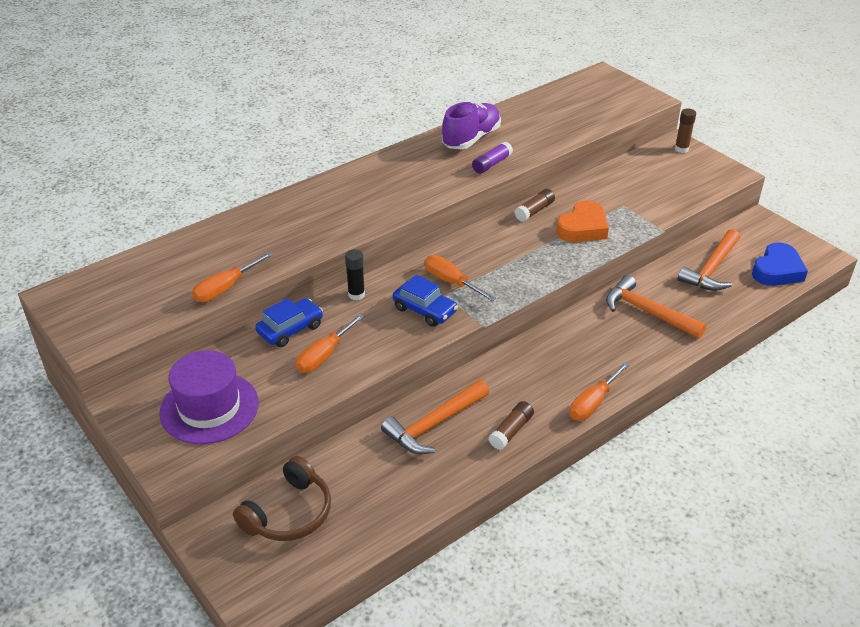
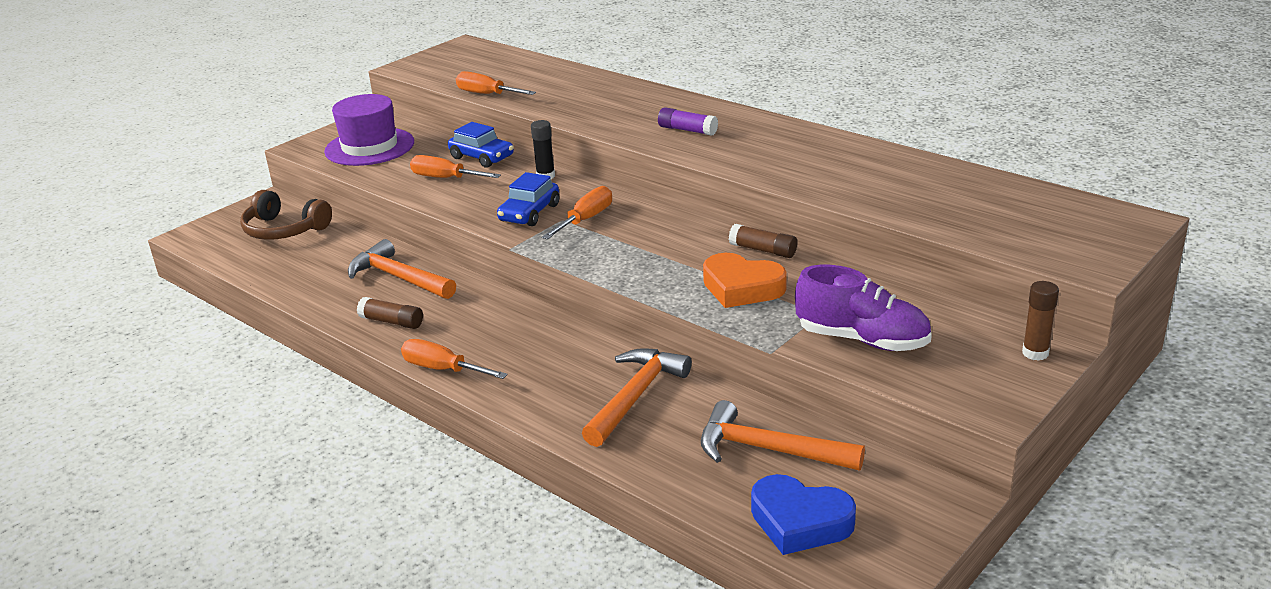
camera: 80 degrees right, 10 degrees down
purple shoe [442,102,501,149] -> purple shoe moved to [795,265,932,351]
purple glue stick [472,141,513,174] -> purple glue stick moved to [658,107,718,136]

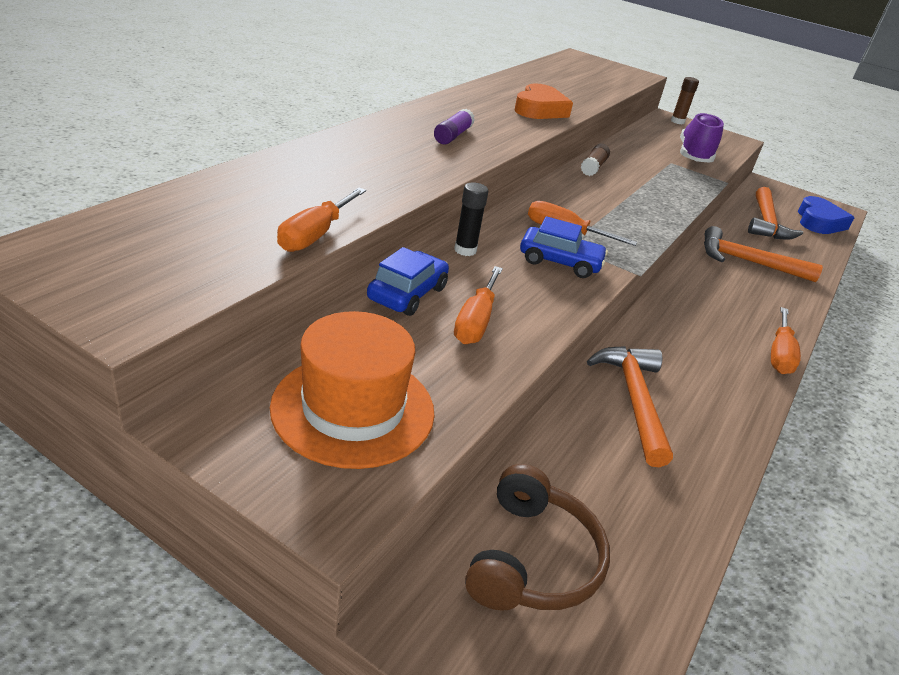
camera: 105 degrees left, 5 degrees up
purple hat [324,94,414,166] -> orange hat [270,311,435,469]
orange hammer [348,239,456,299] -> orange hammer turned 150 degrees clockwise [587,346,673,467]
brown glue stick [357,297,423,329] -> none
orange heart [703,253,787,308] -> orange heart moved to [514,83,573,119]

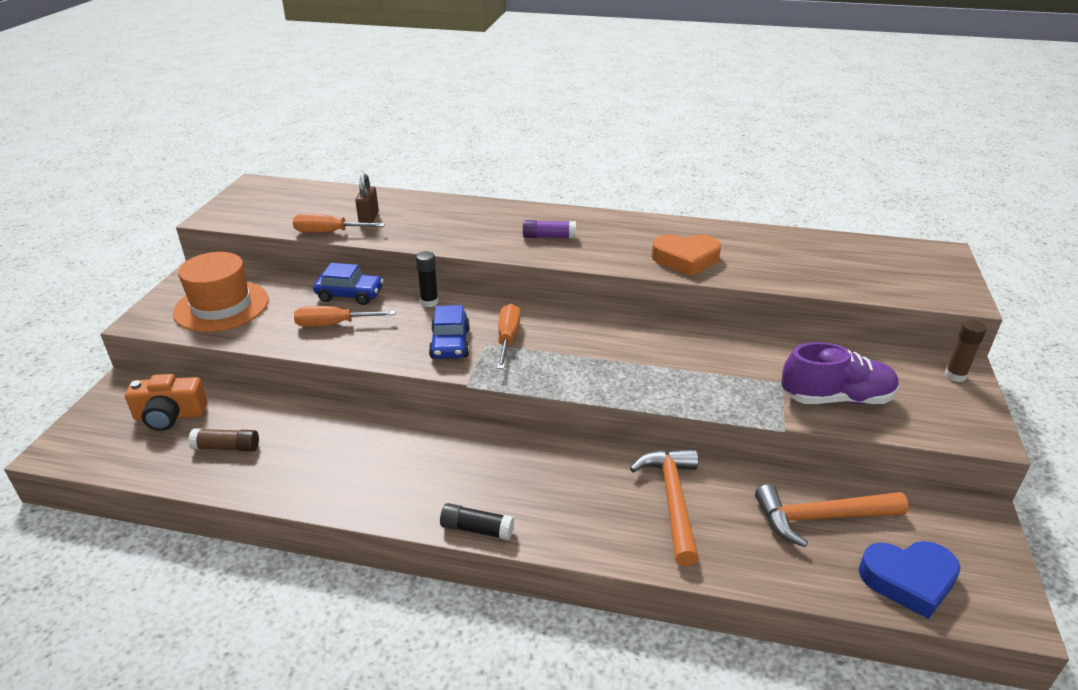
camera: 75 degrees right, 0 degrees up
brown headphones [465,464,610,611] -> orange camera [125,374,207,431]
brown glue stick [581,144,610,176] -> brown glue stick moved to [188,428,259,452]
orange hammer [587,346,673,467] -> none
orange screwdriver [771,307,801,374] -> black glue stick [440,503,514,540]
none -> brown padlock [355,174,379,223]

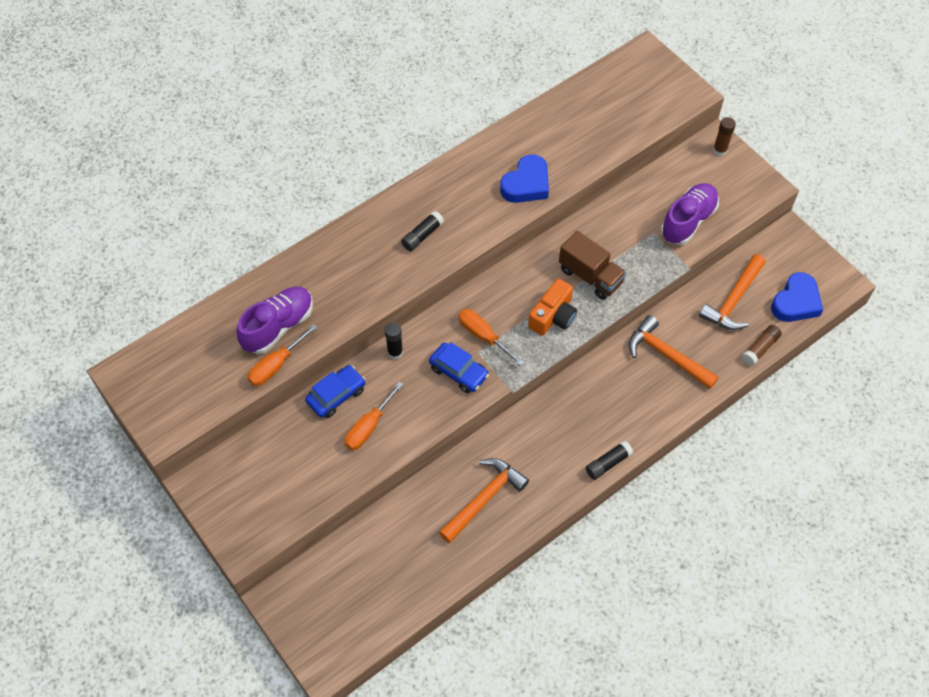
camera: 50 degrees left, 25 degrees up
orange camera [125,374,207,431] -> orange camera moved to [528,279,577,336]
orange hat [173,252,269,332] -> none
brown glue stick [188,428,259,452] -> brown glue stick moved to [742,325,782,366]
brown padlock [355,174,379,223] -> purple shoe [237,287,313,354]
purple glue stick [523,220,576,239] -> black glue stick [401,211,444,251]
orange heart [652,234,721,276] -> blue heart [500,154,549,203]
none -> orange hammer [439,458,529,543]
none -> brown truck [559,231,627,300]

